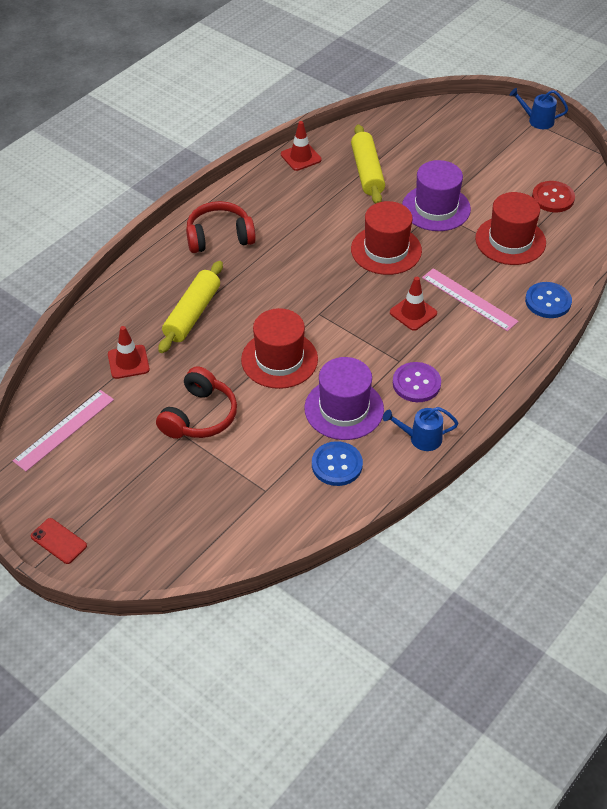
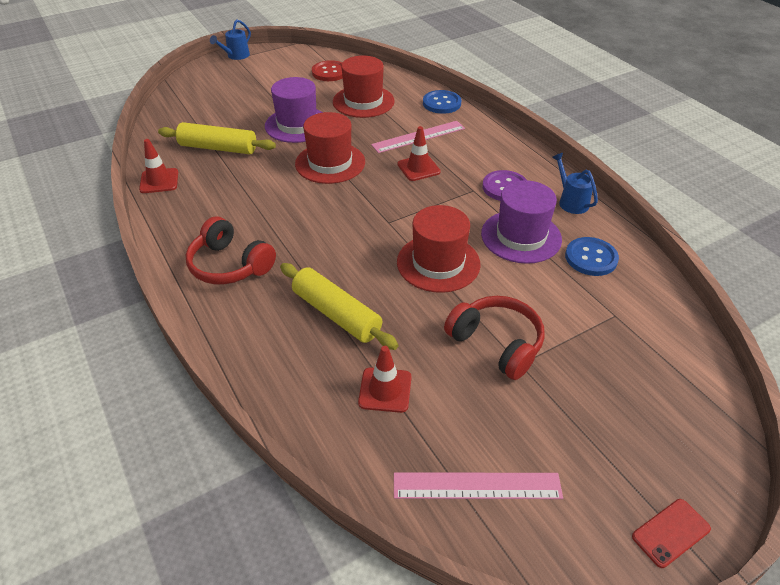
camera: 70 degrees left, 5 degrees down
pink ruler [13,390,114,471] -> pink ruler turned 60 degrees counterclockwise [394,472,563,499]
red headphones [186,201,256,253] -> red headphones turned 60 degrees counterclockwise [186,216,276,284]
blue watering can [383,407,458,451] -> blue watering can turned 135 degrees clockwise [552,153,598,214]

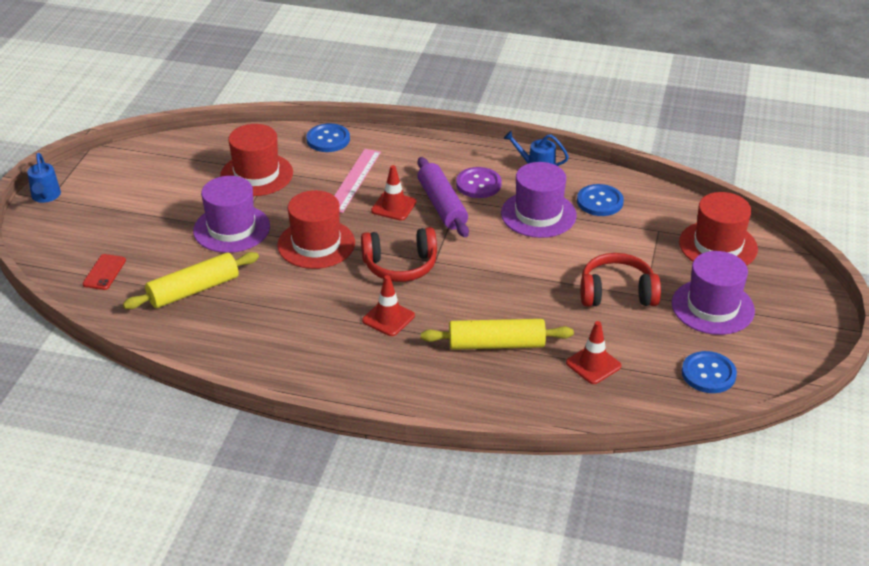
camera: 45 degrees left, 5 degrees down
red traffic cone [139,139,178,193] -> red traffic cone moved to [362,275,415,336]
red headphones [186,216,276,284] -> red headphones moved to [361,227,437,282]
red button [312,60,343,81] -> none
pink ruler [394,472,563,499] -> blue button [682,351,737,393]
red hat [397,205,481,293] -> red hat moved to [679,192,758,266]
red phone [632,499,711,568] -> red phone moved to [83,254,126,290]
none -> purple rolling pin [418,157,469,237]
none -> purple hat [672,251,755,335]

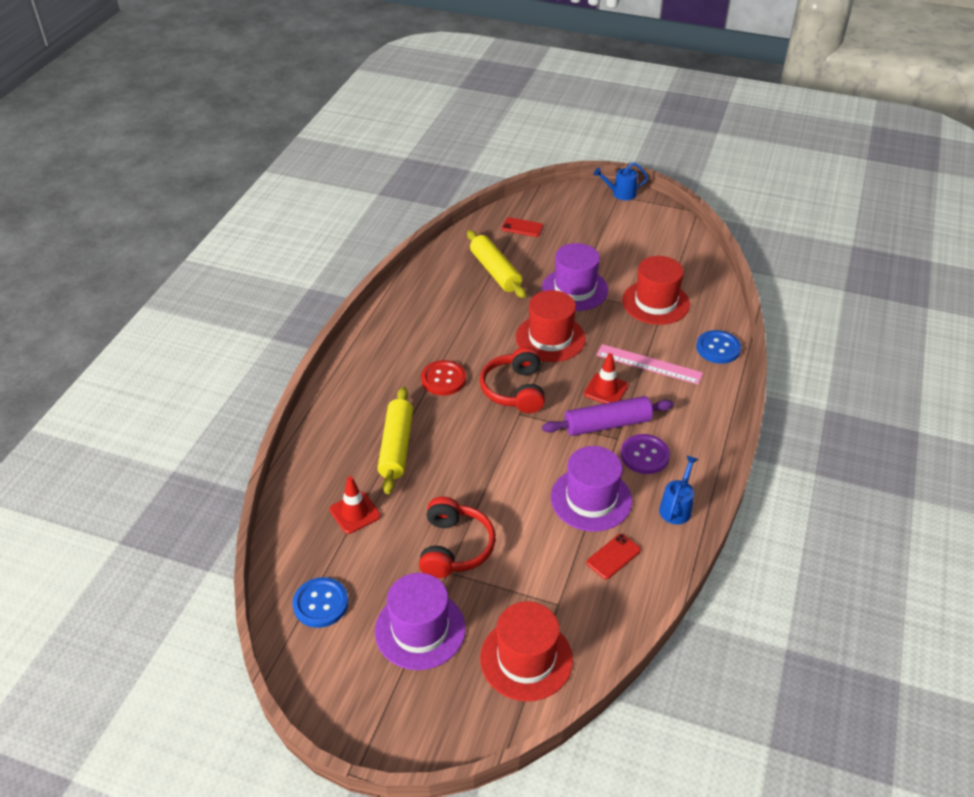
camera: 95 degrees right, 5 degrees up
red traffic cone [362,275,415,336] -> red button [421,360,466,395]
blue button [577,184,624,216] -> red phone [587,534,641,579]

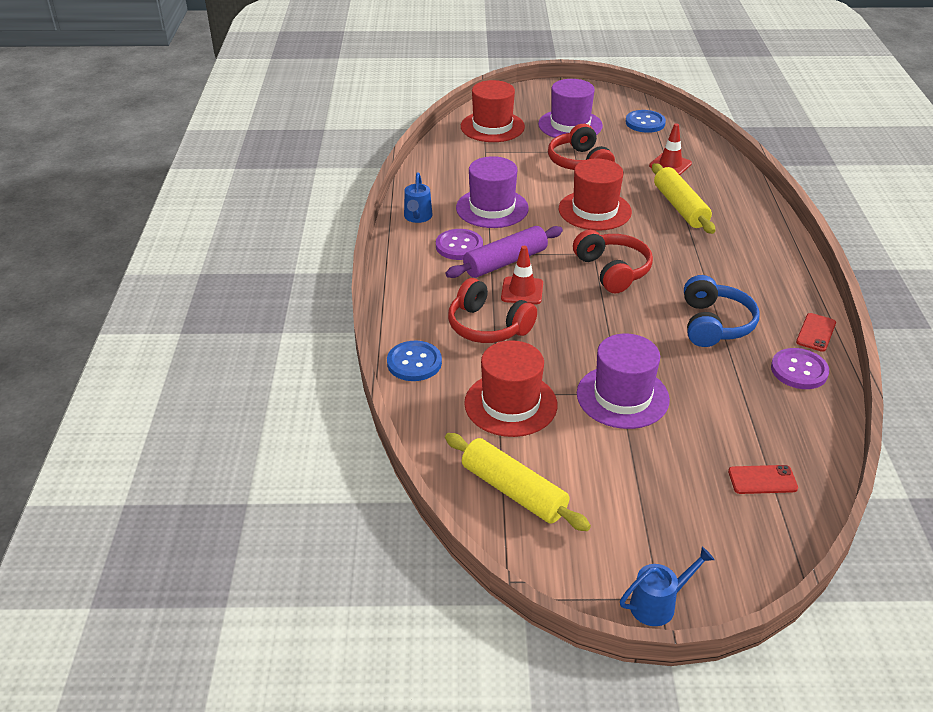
camera: 160 degrees right, 5 degrees down
red button [421,360,466,395] -> none
yellow rolling pin [467,230,526,298] -> yellow rolling pin moved to [445,433,591,531]
red hat [516,290,586,362] -> red hat moved to [559,158,632,231]
red phone [587,534,641,579] -> red phone moved to [796,313,836,352]
pink ruler [596,344,703,385] -> red headphones [448,278,537,343]
none -> blue headphones [684,275,760,347]
none -> purple button [771,348,829,389]

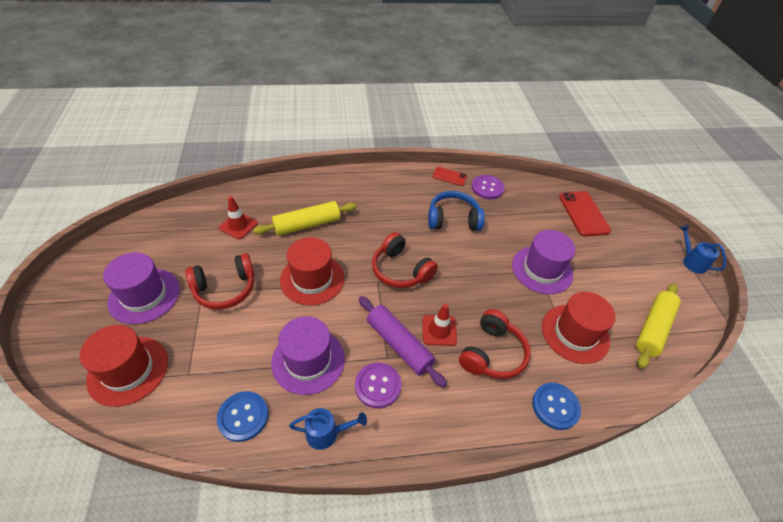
camera: 100 degrees left, 10 degrees up
red headphones [573,230,653,294] -> red headphones turned 105 degrees counterclockwise [372,232,438,288]
blue button [625,110,666,133] -> blue button moved to [217,391,268,442]
red phone [728,465,798,494] -> red phone [559,191,611,237], size x1.74

